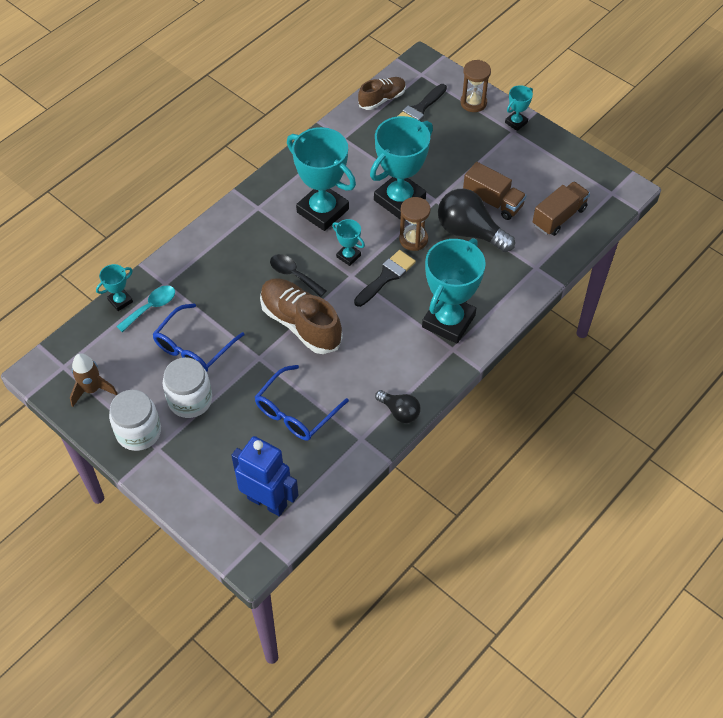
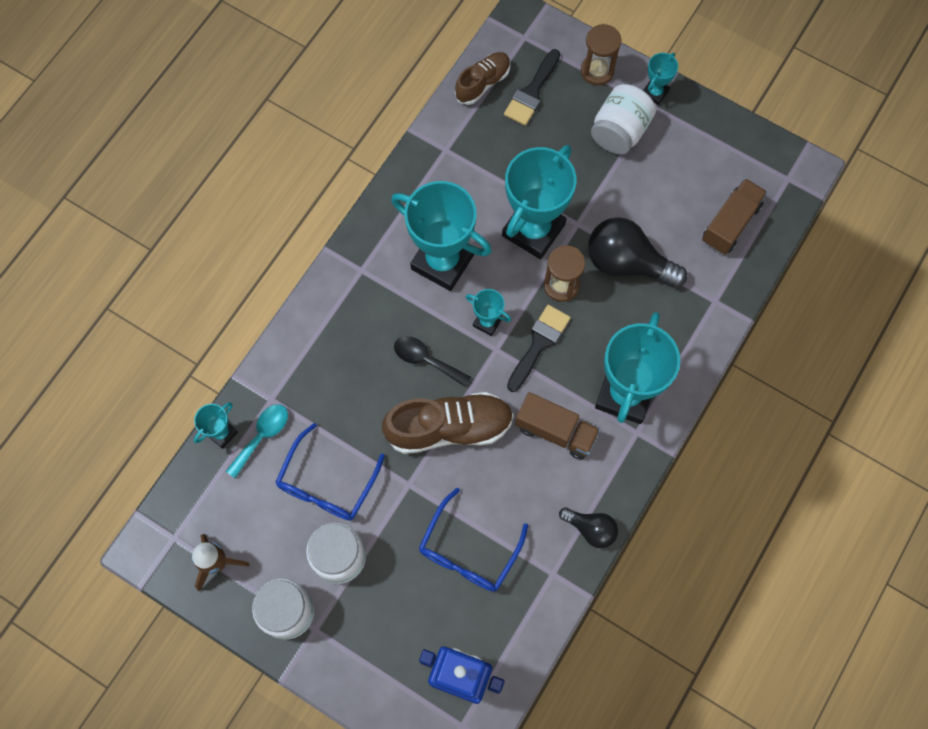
camera: 10 degrees left, 15 degrees up
brown shoe [260,278,343,354] -> brown shoe turned 135 degrees clockwise [382,392,514,454]
brown truck [463,162,527,220] -> brown truck moved to [515,392,600,460]
none -> white jar [591,84,656,155]

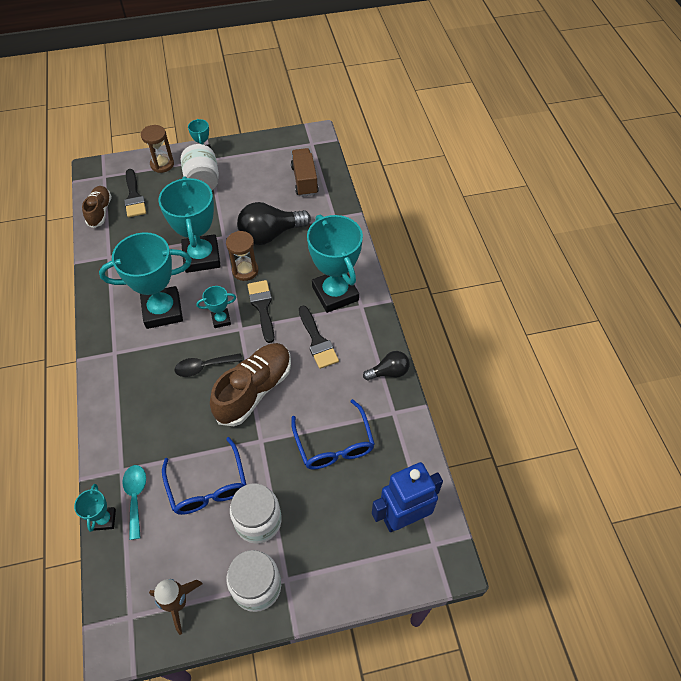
camera: 45 degrees left, 15 degrees down
brown truck [515,392,600,460] -> black brush [299,306,339,369]

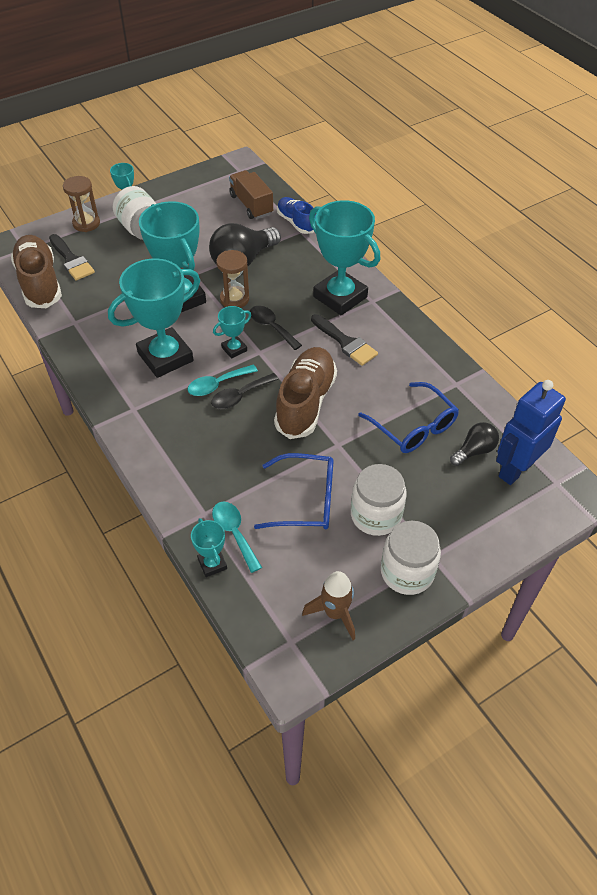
camera: 20 degrees left, 5 degrees down
brown shoe [82,186,112,228] -> brown shoe [11,235,62,308], size x1.66
blue glasses [162,437,247,515] -> blue glasses turned 45 degrees counterclockwise [254,453,334,530]
black brush [247,280,274,343] -> black spoon [250,306,302,350]
black light bulb [363,351,410,381] -> black light bulb moved to [450,422,499,466]
none -> turquoise spoon [187,364,258,396]
none -> blue shoe [277,197,316,234]

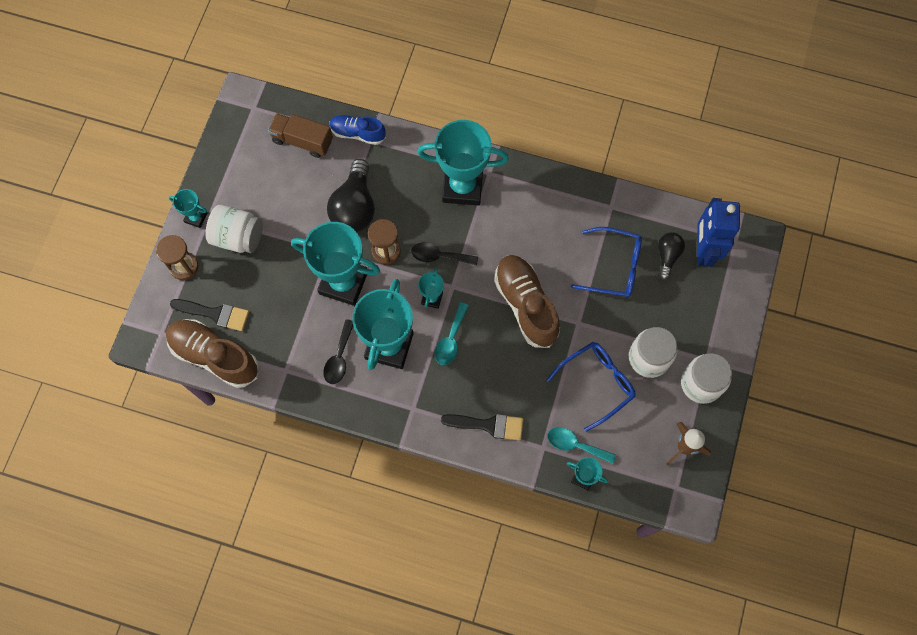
camera: 40 degrees left, 20 degrees up
black spoon [211,373,279,409] -> black spoon moved to [323,319,353,384]
black brush [311,314,378,366] -> black brush moved to [441,414,524,441]

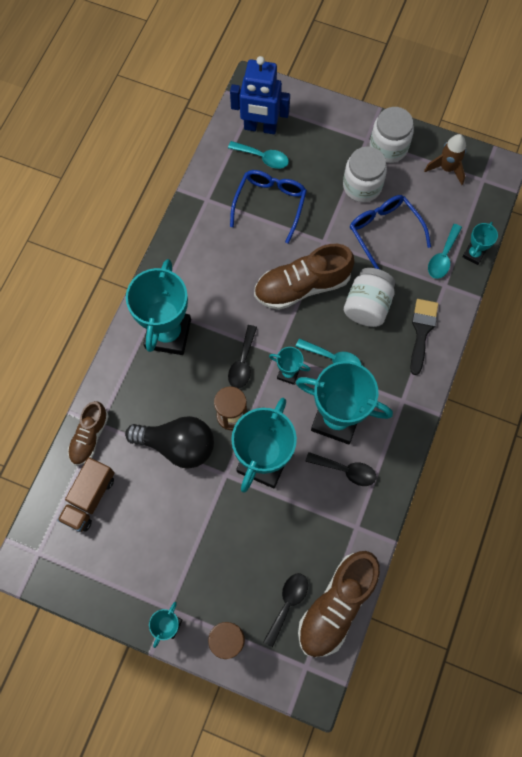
camera: 85 degrees left, 0 degrees up
black brush [170,299,249,331] -> black spoon [263,573,308,647]
white jar [205,205,263,253] -> white jar moved to [344,268,395,327]
blue shoe [330,115,386,145] -> brown shoe [68,401,109,465]
black light bulb [658,232,685,280] -> turquoise spoon [228,141,289,169]

